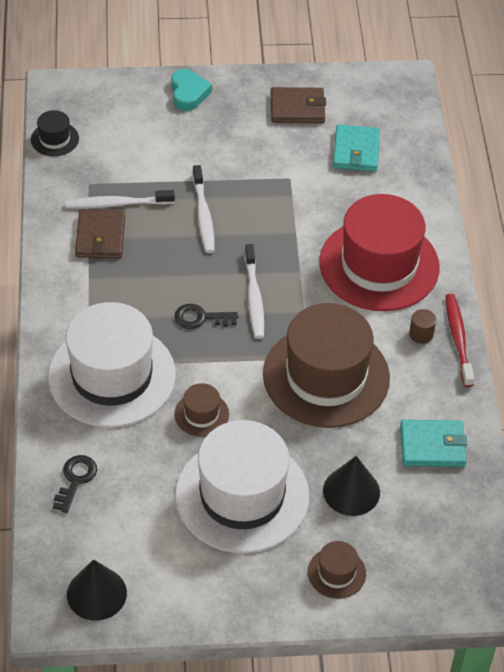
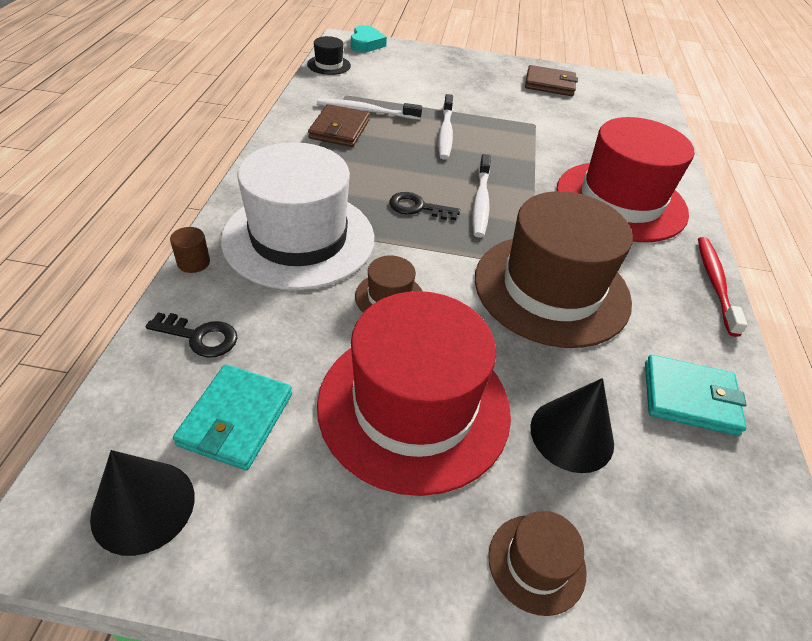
camera: 10 degrees right, 5 degrees down
black key [53,455,97,513] -> black key turned 75 degrees clockwise [146,312,237,358]
turquoise heart [171,69,212,111] -> turquoise heart moved to [351,25,387,52]
white hat [175,420,309,553] -> red hat [317,291,511,496]
turquoise wallet [333,124,380,172] -> turquoise wallet moved to [173,364,292,470]
brown cylinder [409,309,436,344] -> brown cylinder moved to [170,227,210,273]

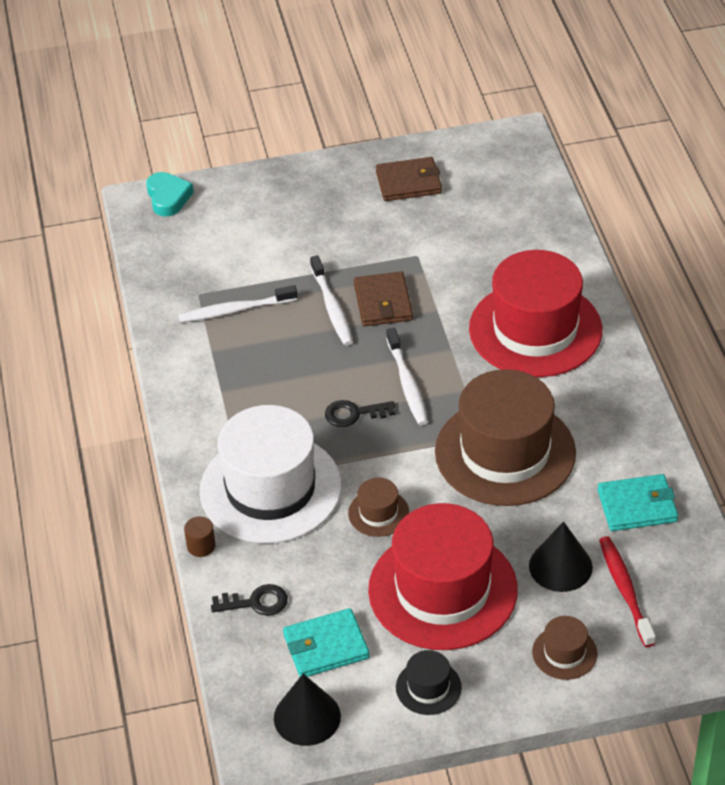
camera: 15 degrees left, 0 degrees up
turquoise wallet [173,364,292,470] -> turquoise wallet turned 75 degrees clockwise [283,608,370,677]
black hat [307,36,351,75] -> black hat moved to [396,650,462,715]
brown wallet [308,104,370,147] -> brown wallet moved to [354,272,413,326]
red toothbrush [698,237,748,337] -> red toothbrush moved to [599,536,656,647]

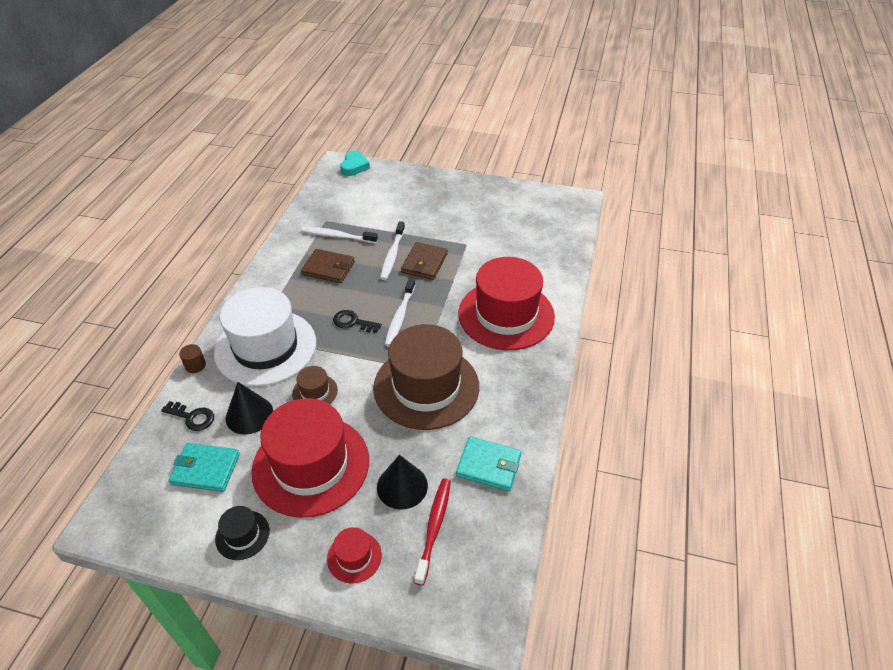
camera: 25 degrees right, 0 degrees up
black cone [274,674,341,746] -> black cone moved to [225,382,273,435]
brown wallet [376,157,442,201] -> brown wallet moved to [301,249,355,283]
brown hat [532,616,597,680] -> red hat [327,527,382,583]

